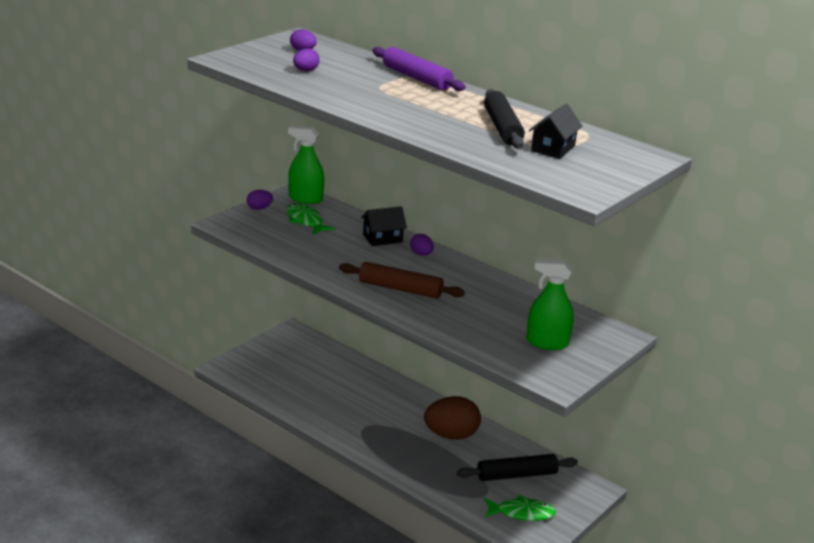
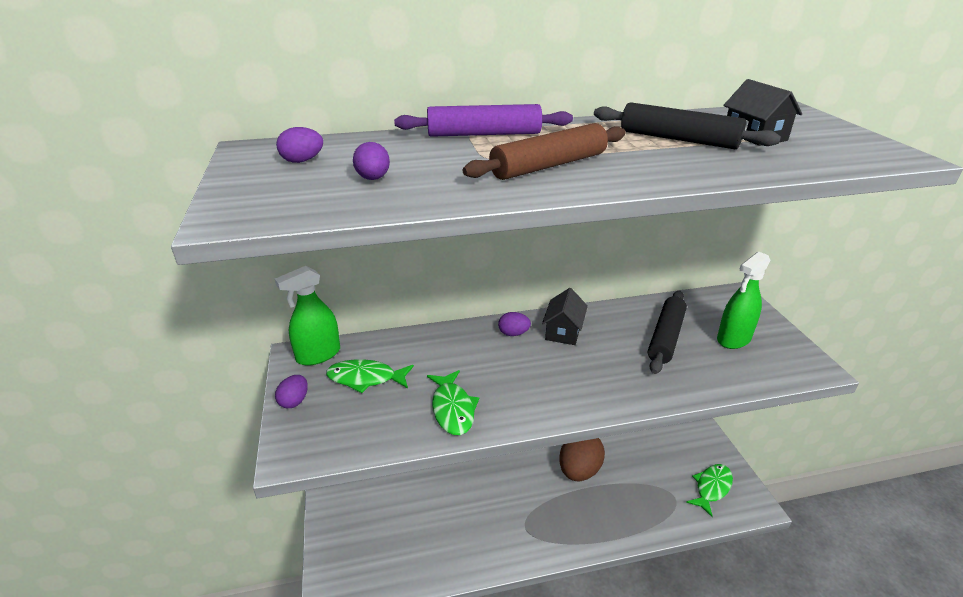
camera: 50 degrees left, 5 degrees up
brown rolling pin [339,262,465,299] -> brown rolling pin moved to [463,123,626,180]
black house [361,206,407,246] -> black house moved to [542,288,588,345]
black rolling pin [457,454,578,481] -> black rolling pin moved to [648,291,687,374]
none -> green fish [427,370,479,435]

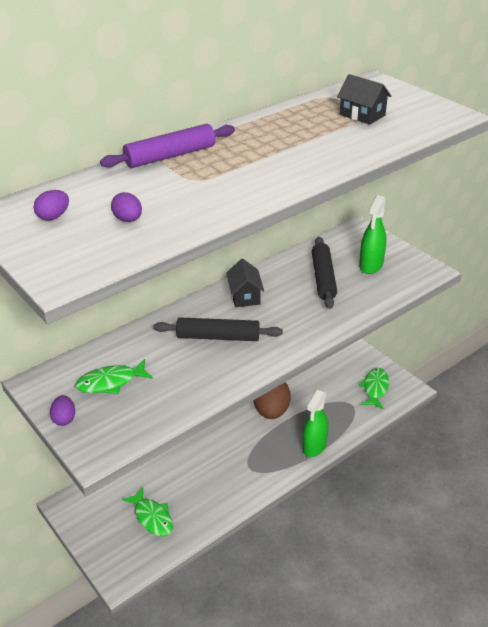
camera: 25 degrees left, 5 degrees up
green spray bottle [275,266,340,366] -> green spray bottle moved to [302,390,329,457]
green fish [427,370,479,435] -> green fish moved to [122,487,173,536]
brown rolling pin [463,123,626,180] -> none
purple egg [498,312,531,336] -> none
black rolling pin [594,102,781,149] -> black rolling pin moved to [154,317,283,341]

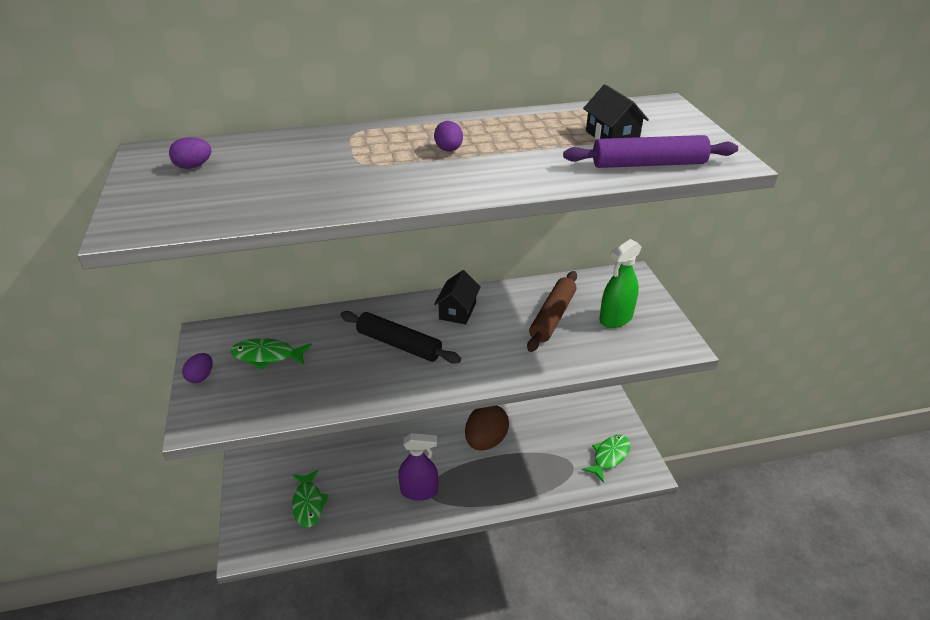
camera: 25 degrees right, 0 degrees up
purple rolling pin [100,124,235,168] -> purple rolling pin moved to [563,135,738,168]
purple egg [111,192,142,222] -> purple egg moved to [434,121,463,152]
green spray bottle [302,390,329,457] -> none
black rolling pin [312,237,337,309] -> brown rolling pin [527,271,577,352]
none -> purple spray bottle [398,433,438,501]

